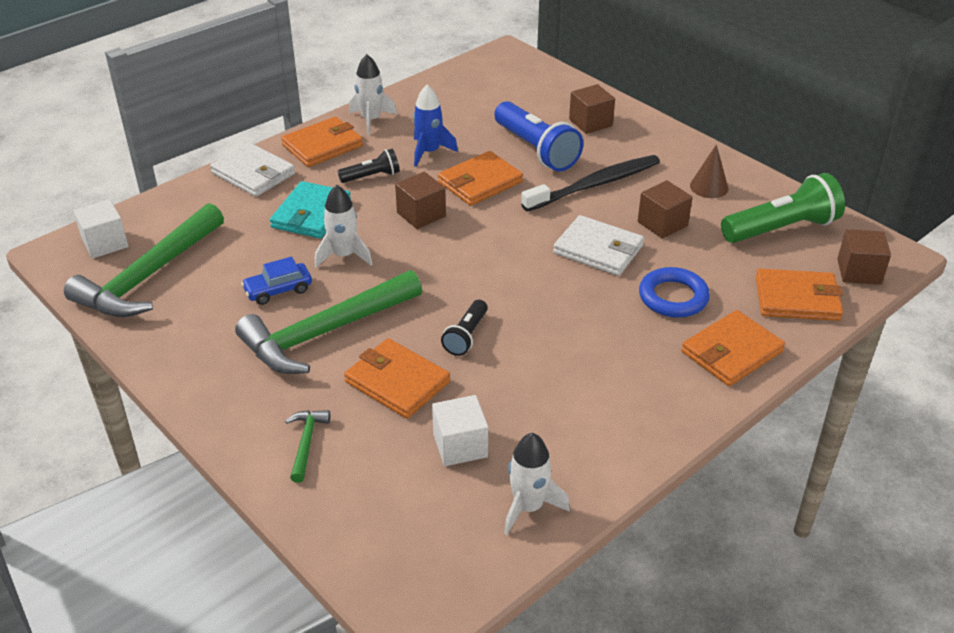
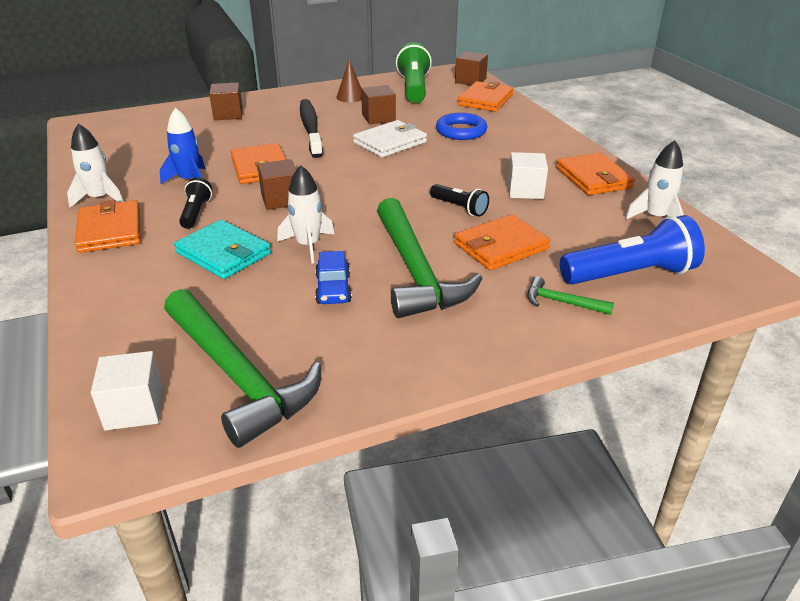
camera: 70 degrees left, 5 degrees down
white wallet [210,143,295,197] -> none
white cube [432,395,488,466] -> white cube moved to [508,152,548,199]
blue flashlight [494,101,583,171] -> blue flashlight moved to [560,215,705,285]
orange wallet [681,310,785,386] -> orange wallet moved to [556,153,635,195]

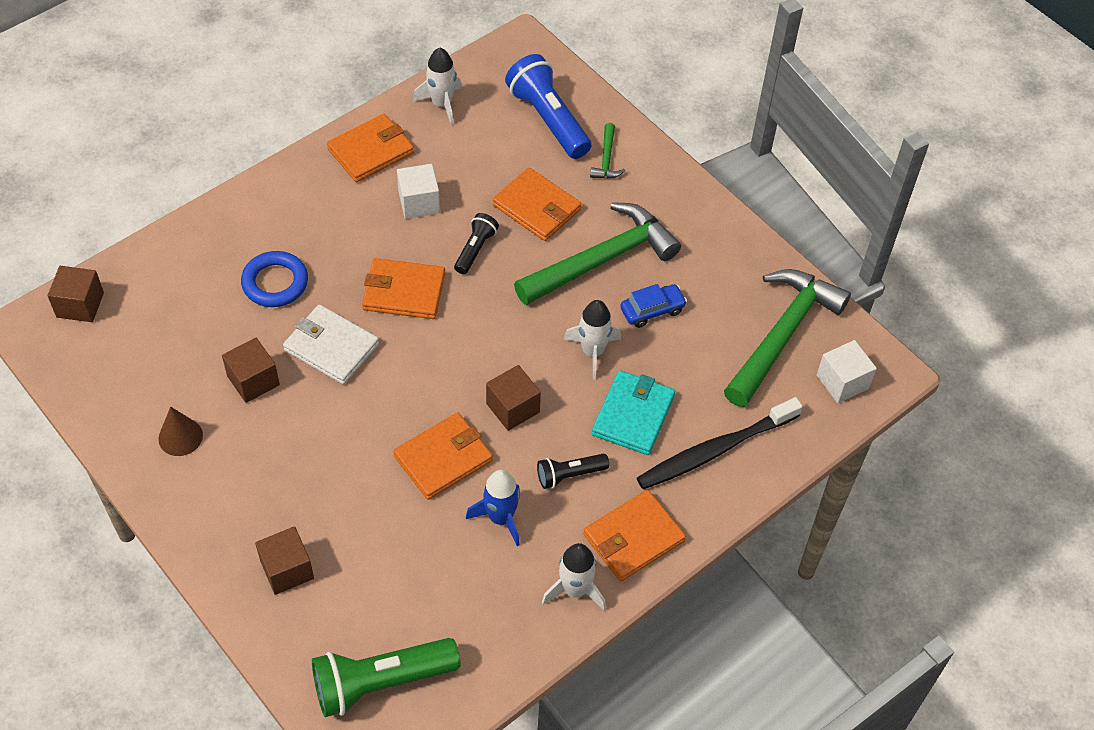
camera: 110 degrees left, 20 degrees up
black toothbrush [300,99,323,158] -> black toothbrush moved to [637,397,803,489]
green flashlight [396,42,432,103] -> green flashlight moved to [312,638,461,717]
orange wallet [457,81,514,112] -> orange wallet moved to [362,258,445,319]

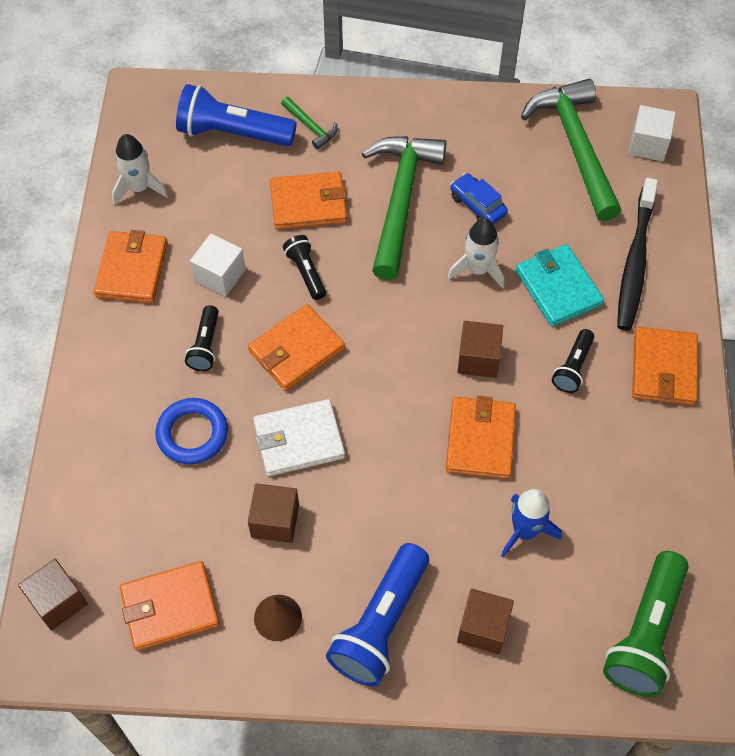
camera: 45 degrees left, 5 degrees up
blue rocket [466,470,520,546] -> blue rocket moved to [501,489,562,558]
white rocket [542,543,606,611] -> none
blue car [620,284,687,328] -> blue car turned 60 degrees counterclockwise [450,173,508,225]
none -> orange wallet [120,561,220,651]
none -> black flashlight [185,305,219,371]
none -> blue flashlight [326,543,429,687]

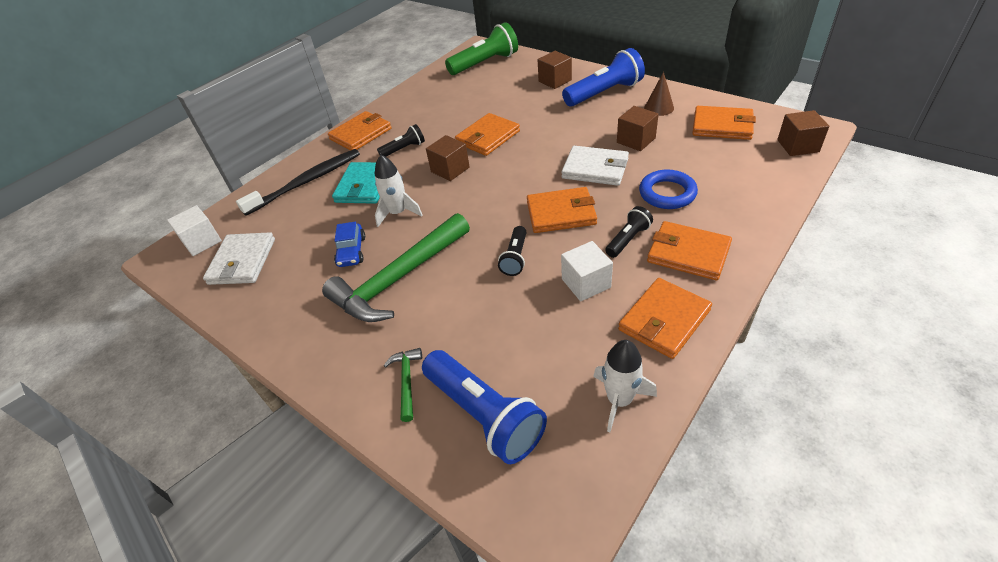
camera: 140 degrees left, 15 degrees down
orange wallet [270,171,347,230] -> orange wallet moved to [647,221,732,280]
blue rocket [501,489,562,558] -> none
green hammer [521,79,621,221] -> white wallet [203,232,275,285]

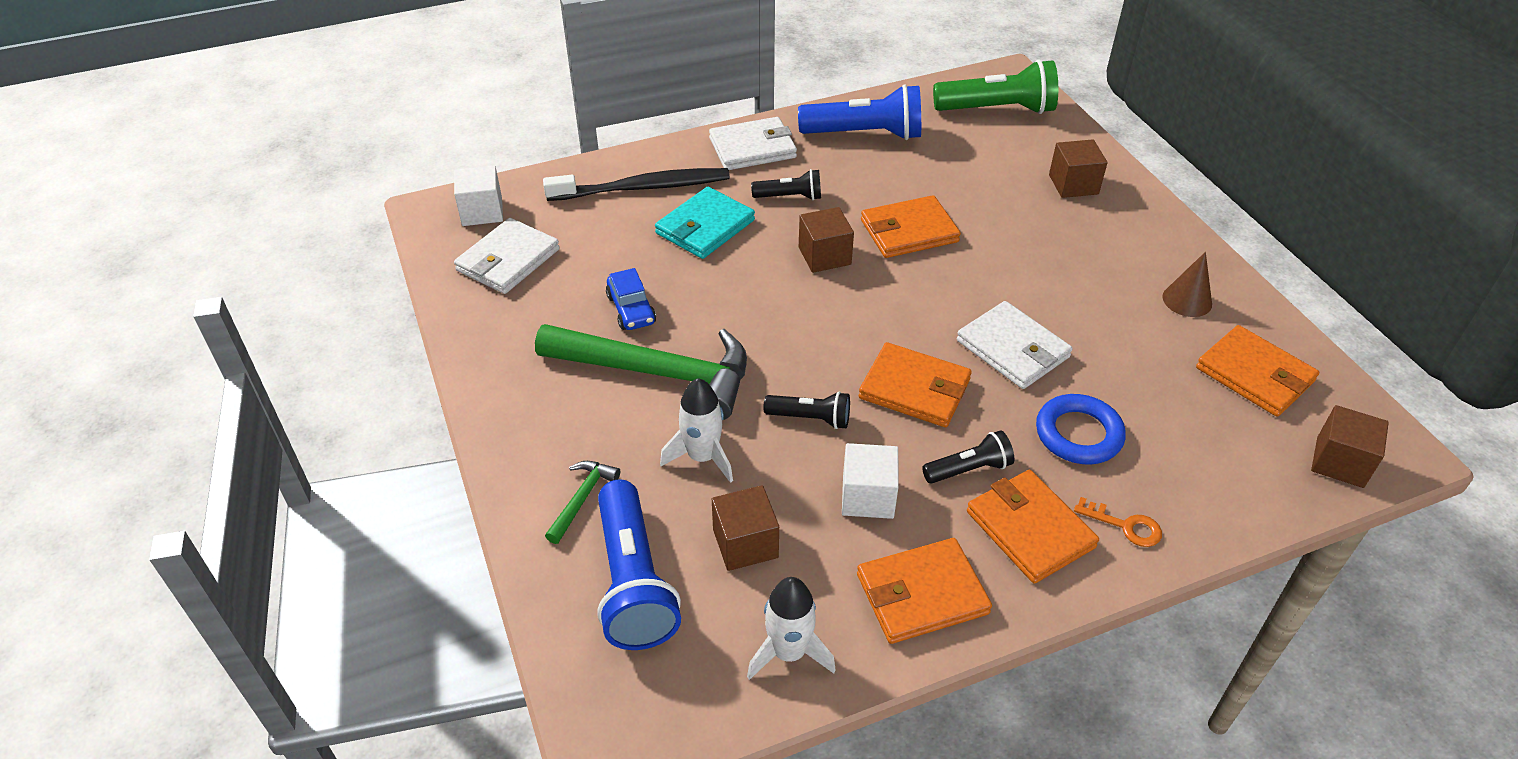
camera: 25 degrees right, 0 degrees up
green hammer [322,213,470,322] -> green hammer turned 150 degrees counterclockwise [535,324,747,420]
orange wallet [328,111,391,151] -> white wallet [709,117,797,170]
blue car [334,222,365,267] -> blue car turned 45 degrees counterclockwise [606,268,656,330]
white rocket [375,155,423,227] -> white rocket moved to [660,378,733,483]
black flashlight [498,226,526,276] -> black flashlight turned 120 degrees counterclockwise [764,392,850,429]
blue flashlight [562,48,645,106] -> blue flashlight moved to [798,84,921,140]
brown cube [617,106,659,151] -> brown cube moved to [712,485,779,571]
none -> orange key [1074,497,1162,547]

